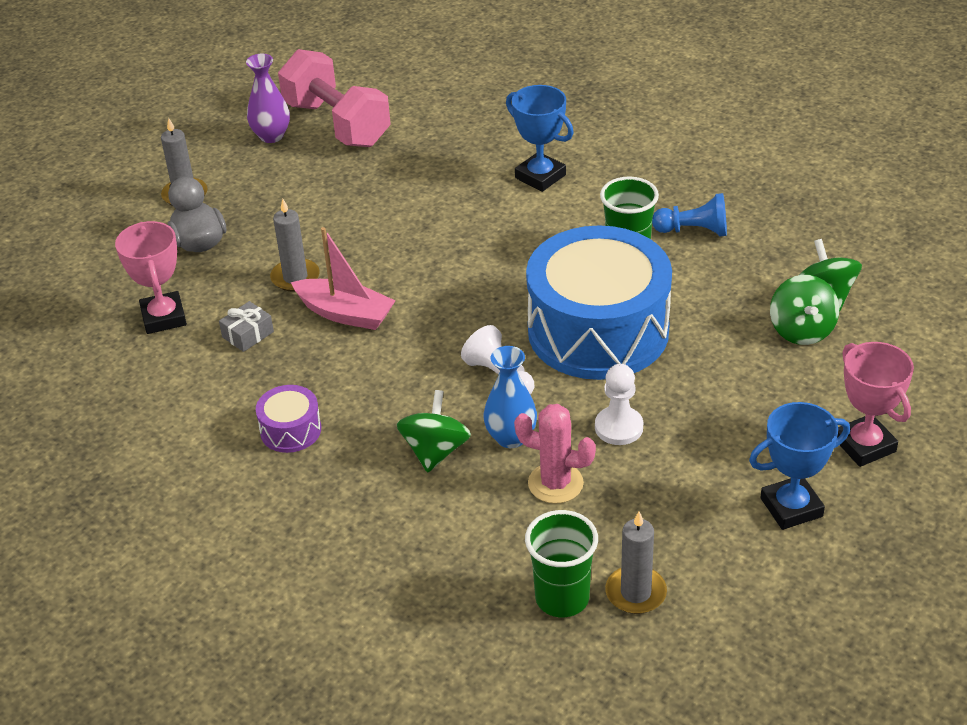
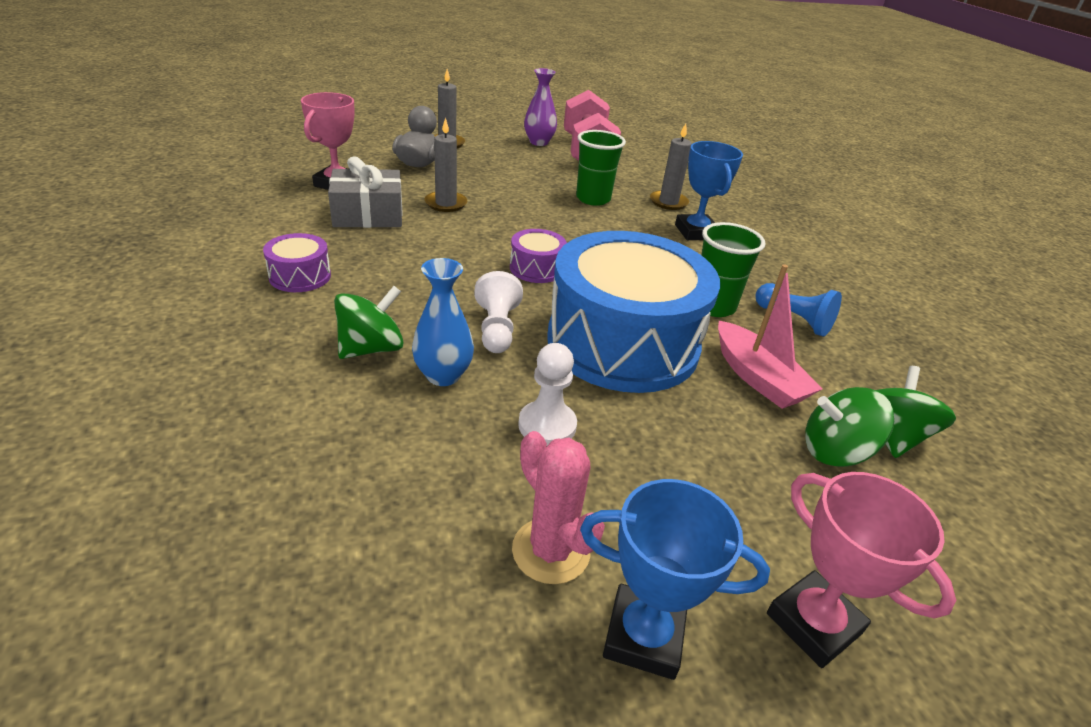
camera: 30 degrees right, 5 degrees down
grey gift [219,301,274,352] -> grey gift [328,156,403,228], size x1.88
pink boat [291,227,396,330] -> pink boat moved to [718,265,822,409]
pink cactus [514,404,596,504] -> pink cactus moved to [512,431,605,584]
green cup [525,510,598,617] -> green cup moved to [576,130,626,206]
grey candle [605,512,667,614] -> grey candle moved to [650,124,692,210]
green spinning top [770,275,839,345] -> green spinning top turned 60 degrees clockwise [805,387,894,467]
pink trophy [837,342,914,467] -> pink trophy turned 45 degrees counterclockwise [767,472,956,668]
none -> purple drum [510,229,567,283]

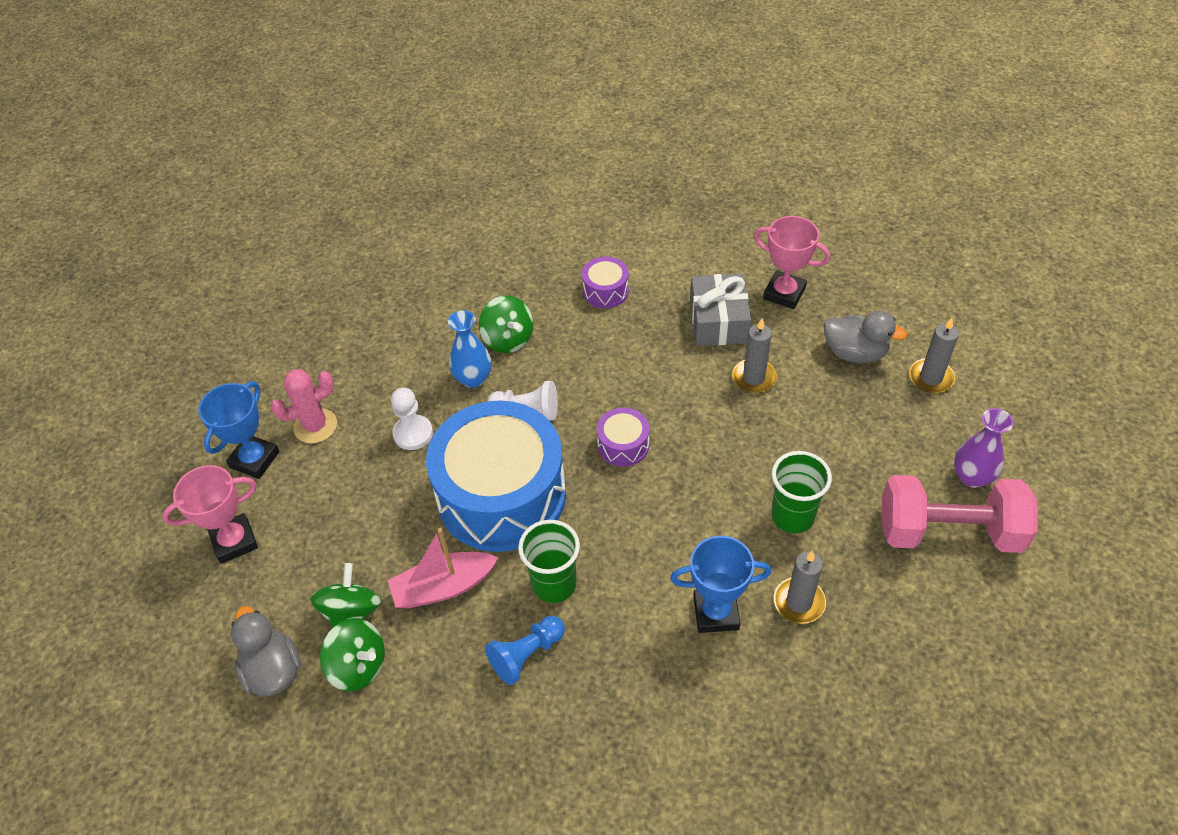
camera: 105 degrees right, 15 degrees up
none -> grey duck [231,606,301,697]

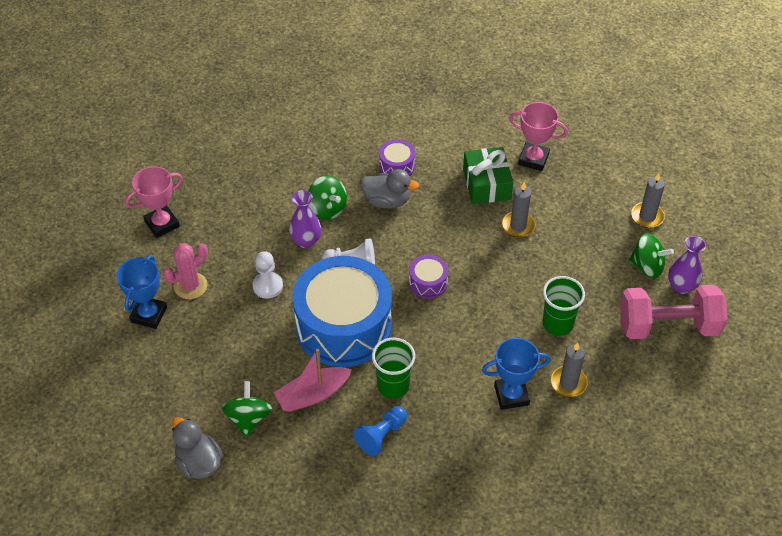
camera: 10 degrees left, 0 degrees up
pink trophy [162,465,258,564] -> pink trophy moved to [125,166,183,238]
green spinning top [320,618,385,691] -> green spinning top moved to [629,233,674,278]
blue vase [448,310,492,388] -> purple vase [289,190,321,248]
grey gift [690,274,751,346] -> green gift [463,147,513,204]
grey duck [824,310,907,363] -> grey duck moved to [360,169,419,209]

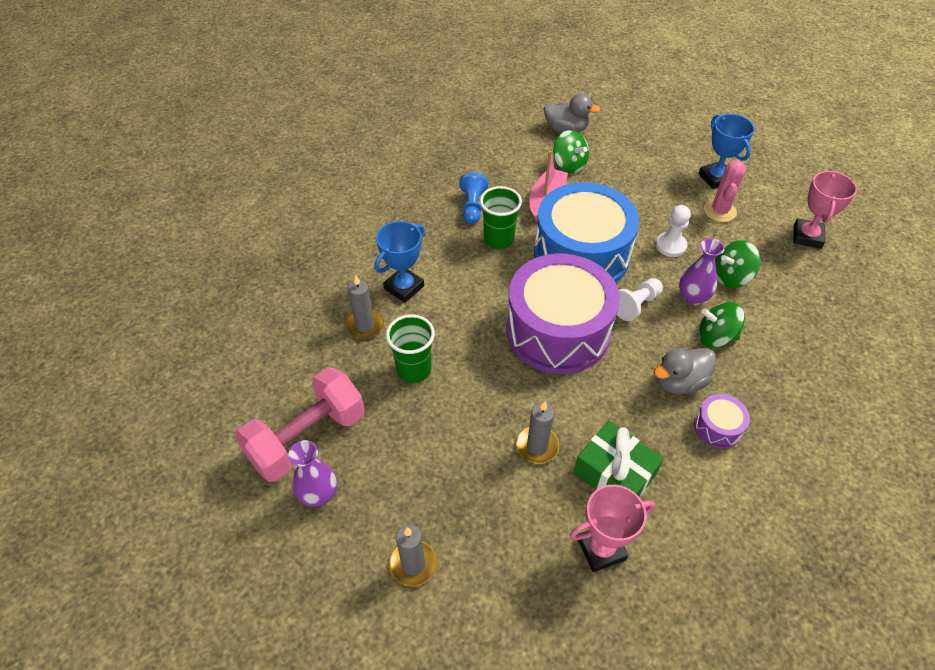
camera: 140 degrees right, 0 degrees up
purple drum [409,255,448,299] -> purple drum [506,253,620,374], size x2.43
green spinning top [629,233,674,278] -> green spinning top moved to [715,240,761,288]

